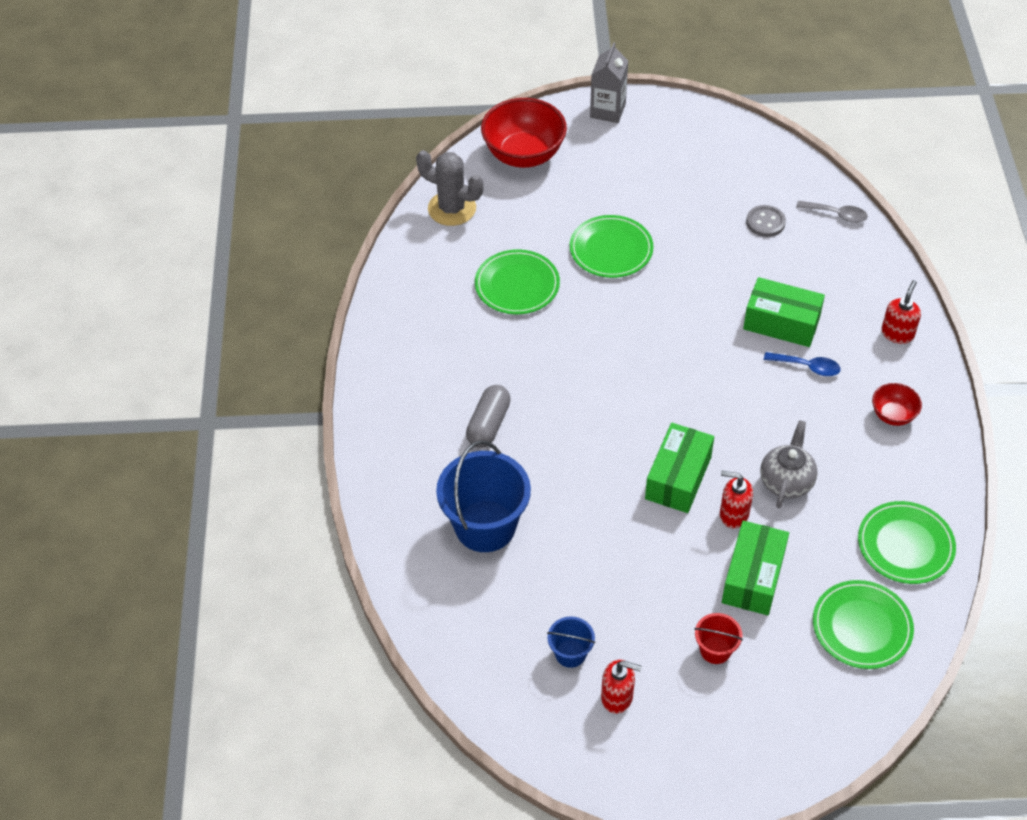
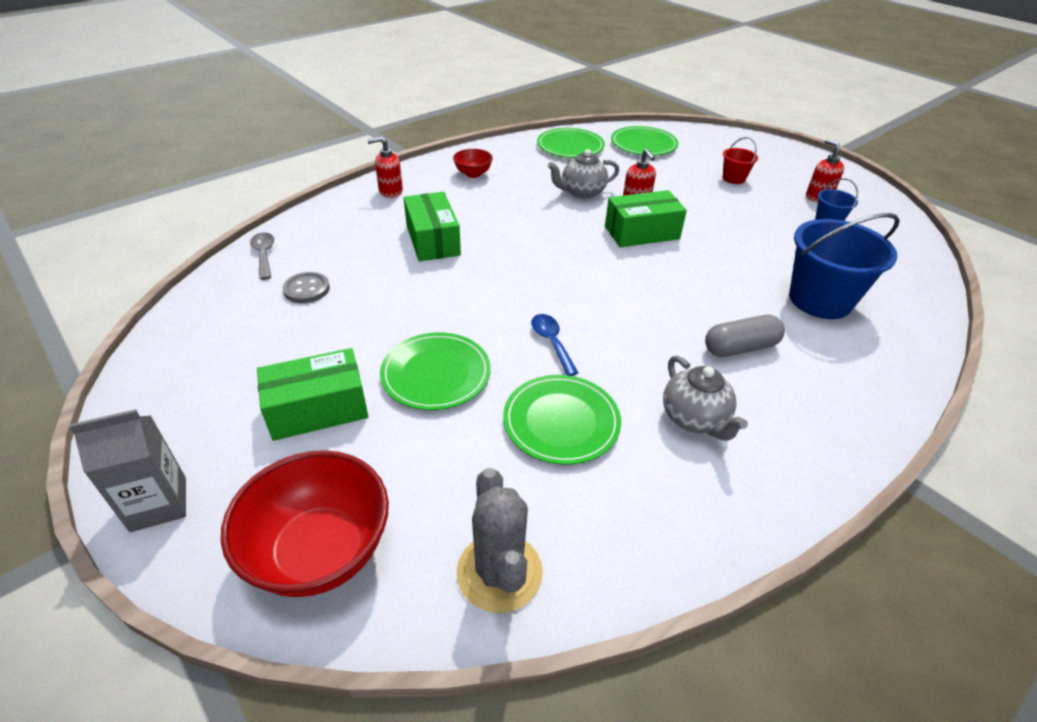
camera: 130 degrees left, 10 degrees down
green box [722,521,789,615] -> green box moved to [257,348,368,441]
blue spoon [764,352,841,376] -> blue spoon moved to [531,314,578,376]
none -> grey teapot [663,355,748,441]

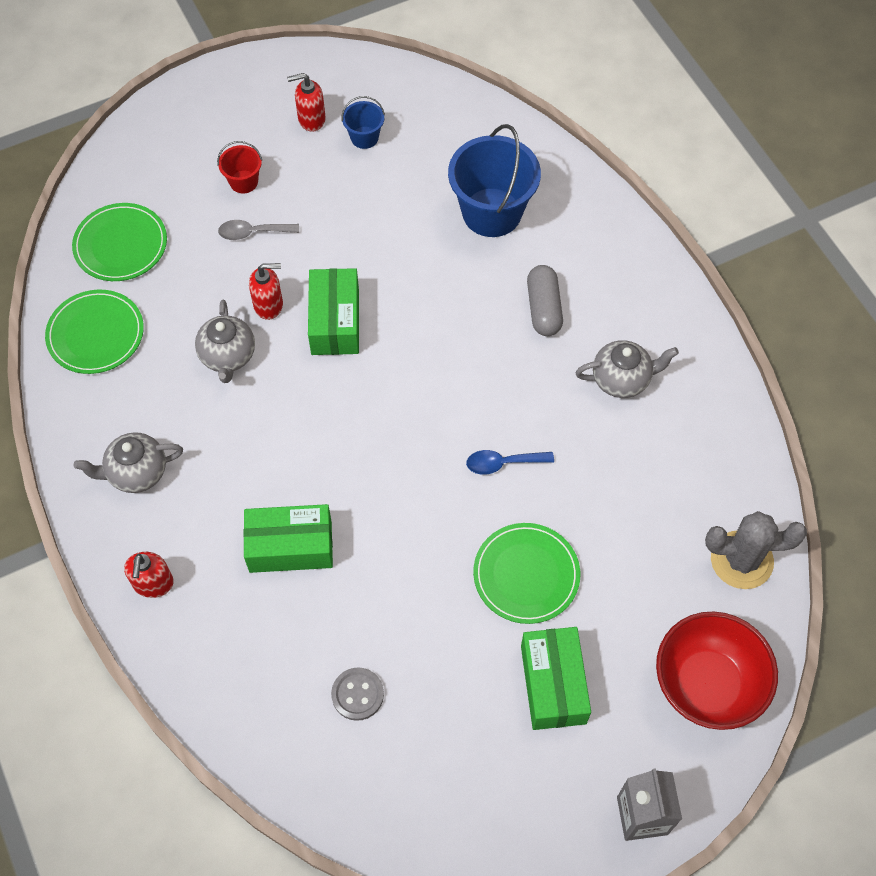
camera: 75 degrees left, 20 degrees up
grey spoon [250,232,274,280] -> grey spoon moved to [218,220,299,240]
red bowl [453,149,493,178] -> grey teapot [74,432,183,493]
green plate [503,375,621,465] -> none

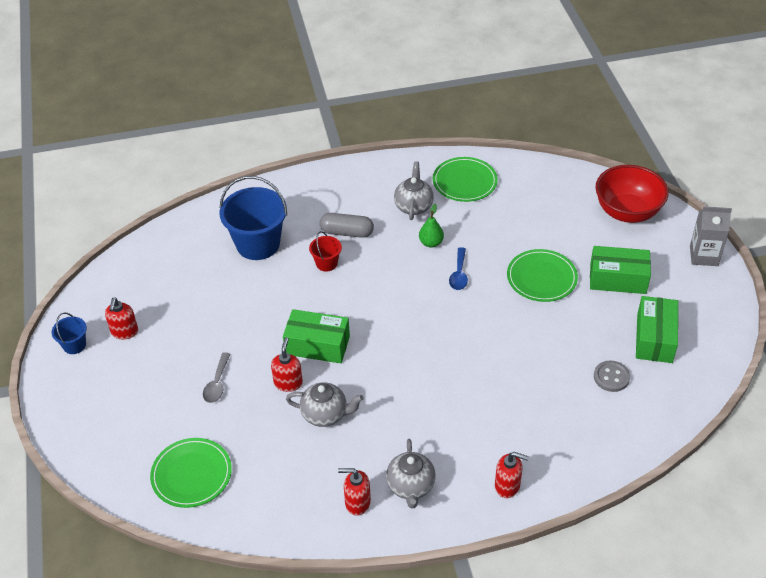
camera: 75 degrees left, 15 degrees down
green plate [45,290,144,374] -> green plate moved to [433,157,498,202]
red bucket [217,141,262,193] -> red bucket moved to [309,231,342,272]
green box [243,504,333,573] -> green box moved to [636,296,678,363]
blue bucket [341,96,385,149] -> blue bucket moved to [52,313,87,354]
grey cactus [705,511,807,589] -> none
none -> red soap dispenser [338,468,371,516]
none -> green pear [419,204,444,247]

